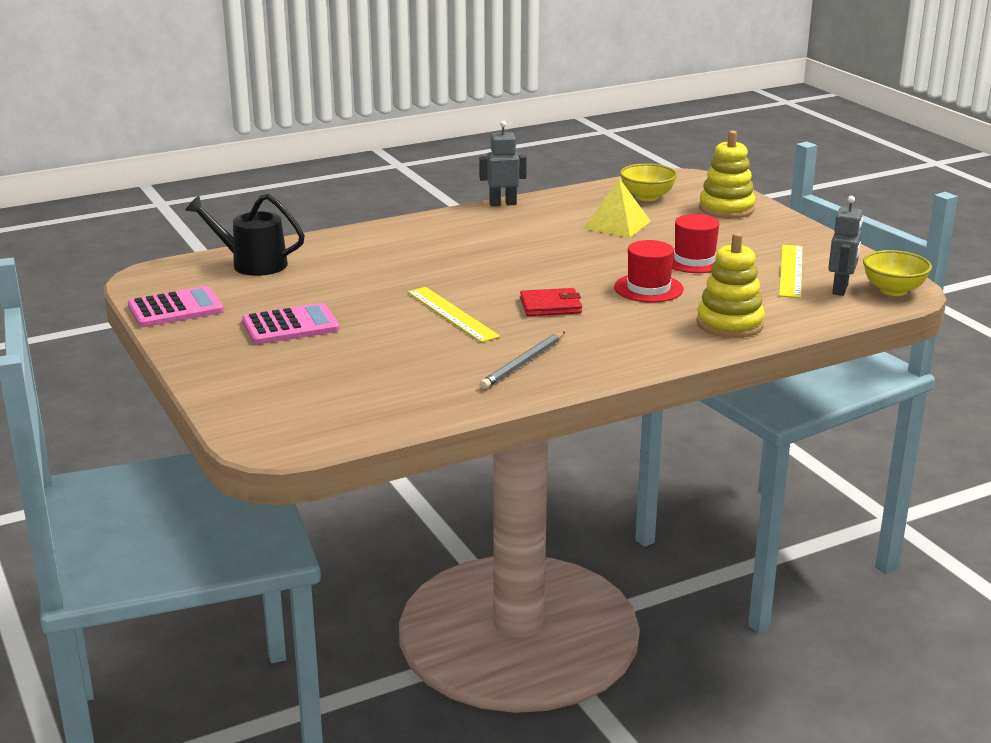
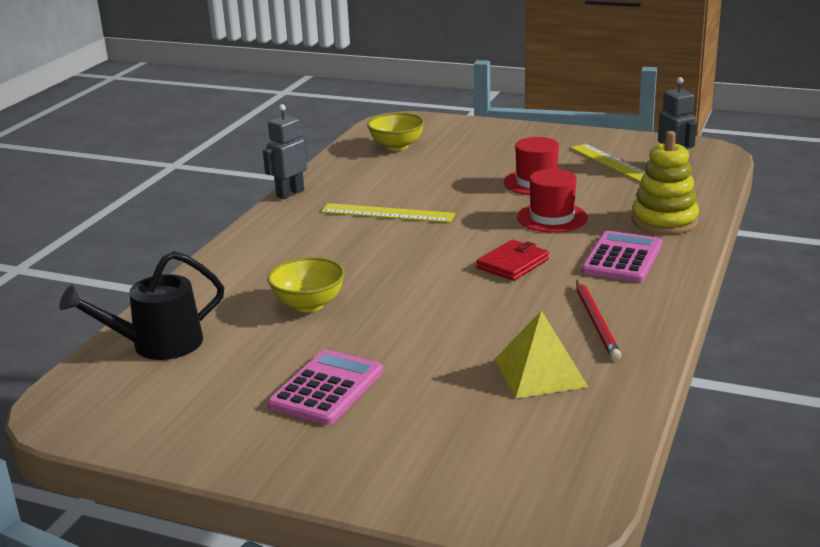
camera: 40 degrees left, 0 degrees up
pink calculator [128,286,224,327] -> pink calculator moved to [582,231,662,282]
yellow ruler [408,287,500,343] -> yellow ruler moved to [321,203,455,223]
grey pencil [480,332,565,389] -> red pencil [576,280,622,361]
yellow pyramid [583,178,651,238] -> yellow pyramid moved to [494,310,588,398]
yellow stacking toy [699,130,755,218] -> none
yellow bowl [863,250,932,296] -> yellow bowl moved to [267,257,345,312]

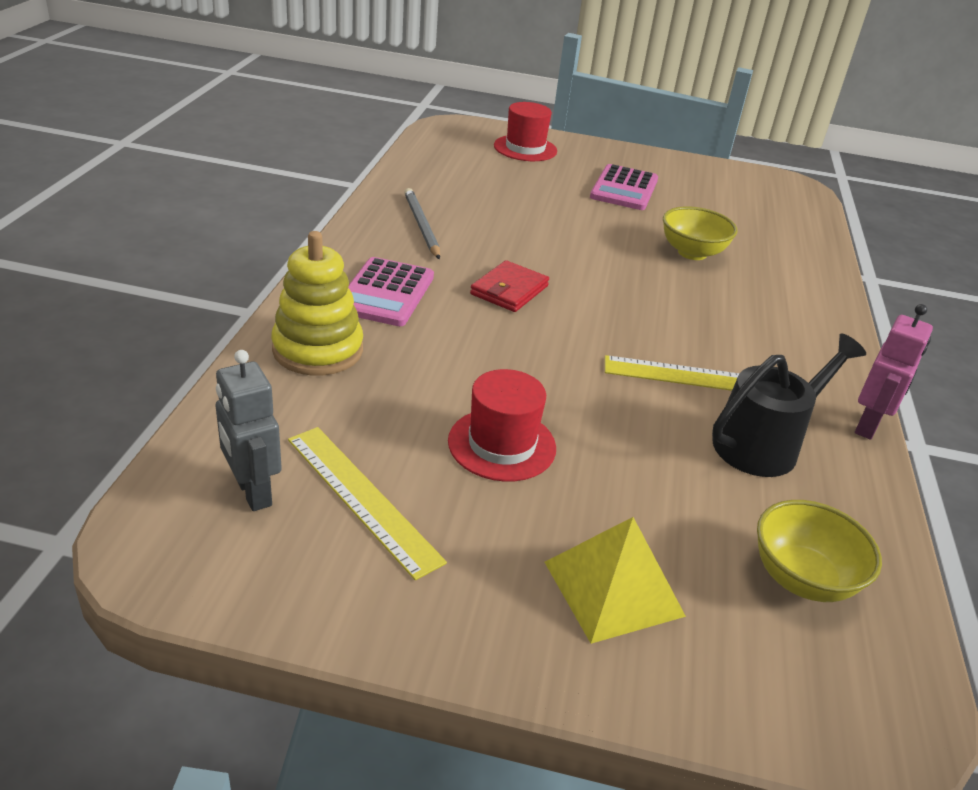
camera: 165 degrees right, 10 degrees up
black watering can [59,251,224,360] -> black watering can moved to [712,334,866,477]
grey robot [263,104,307,199] -> pink robot [855,304,933,440]
yellow pyramid [494,310,588,398] -> yellow pyramid moved to [545,517,686,644]
red hat [517,169,588,233] -> red hat moved to [494,102,557,161]
red pencil [576,280,622,361] -> grey pencil [404,188,440,259]

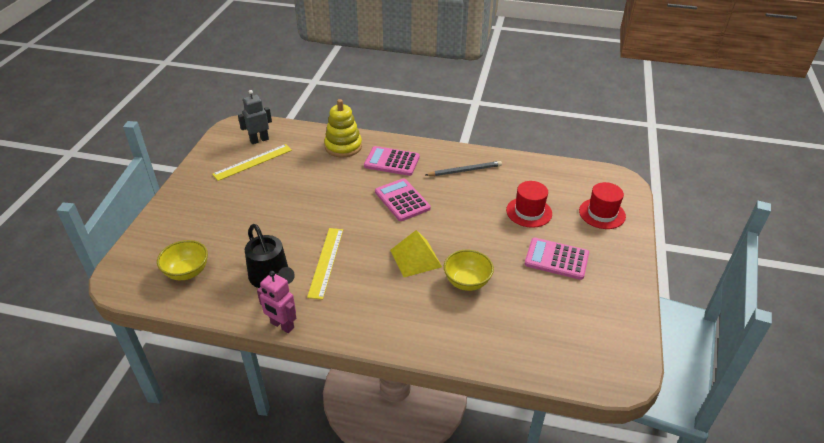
camera: 95 degrees right, 5 degrees up
red hat [448,369,556,482] -> red hat moved to [506,181,552,228]
red wallet [470,260,549,312] -> pink calculator [375,178,431,221]
yellow pyramid [545,517,686,644] -> yellow pyramid moved to [390,230,442,277]

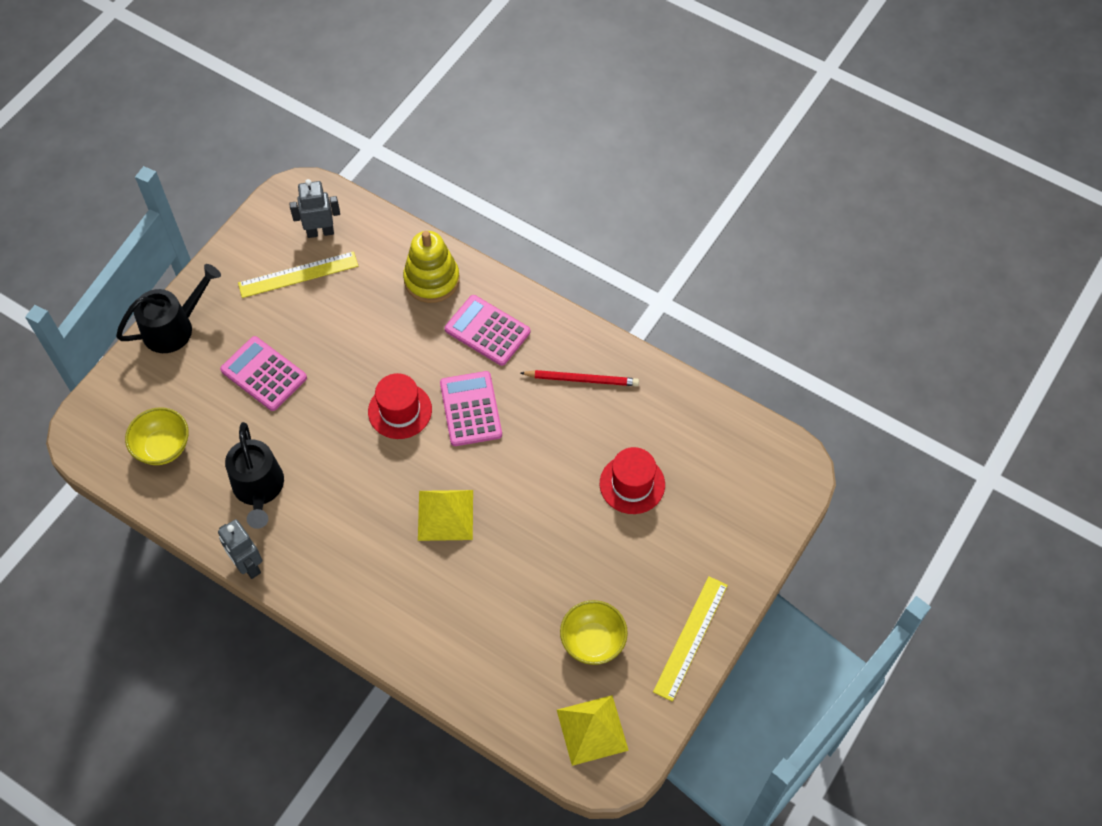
camera: 20 degrees right, 20 degrees up
pink robot [257,271,296,333] -> grey robot [218,519,262,579]
yellow ruler [307,228,343,300] -> yellow ruler moved to [653,576,728,702]
grey pencil [426,161,502,176] -> red pencil [521,370,639,386]
yellow bowl [444,250,494,291] -> yellow bowl moved to [560,600,628,665]
pink calculator [525,238,589,280] -> pink calculator moved to [220,336,307,411]
red hat [579,182,626,229] -> red hat moved to [368,373,432,439]
none -> black watering can [116,264,221,353]
none -> yellow pyramid [557,695,629,766]

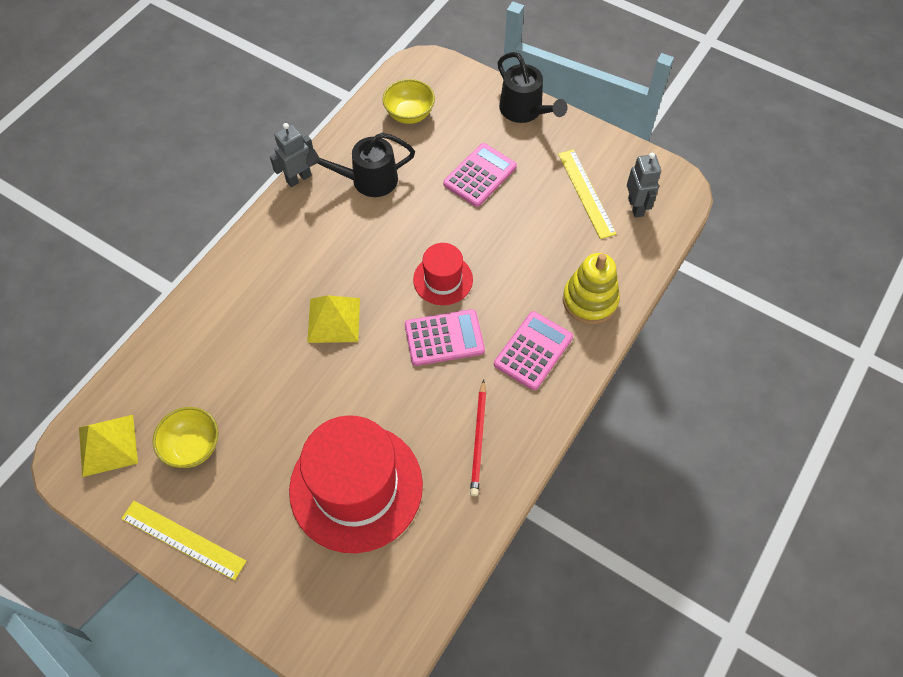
camera: 90 degrees right, 0 degrees up
red hat [600,447,665,514] -> red hat [289,415,423,553], size x1.97

